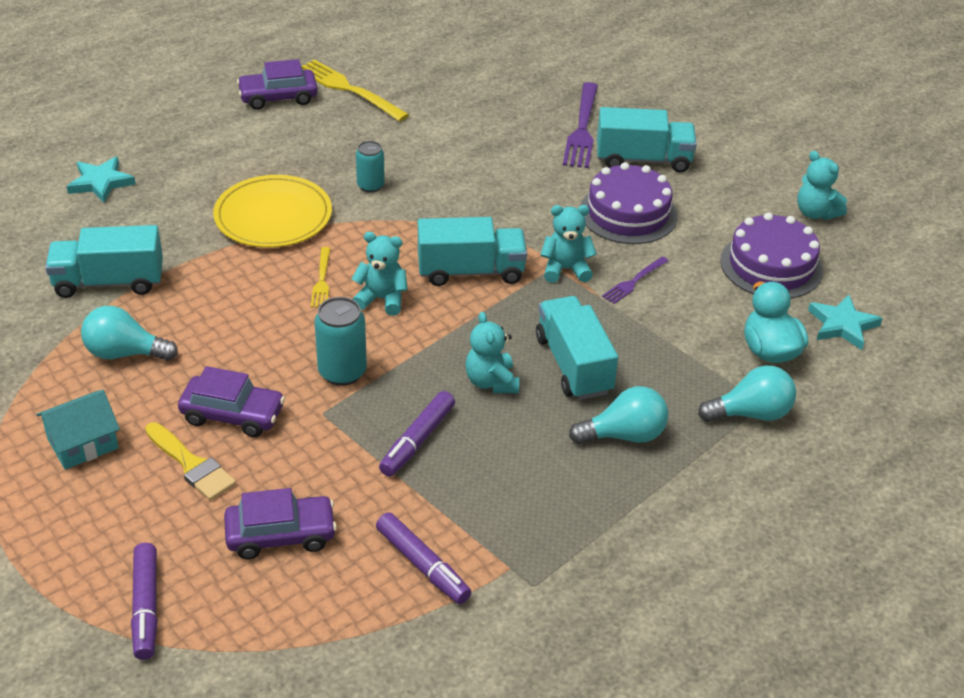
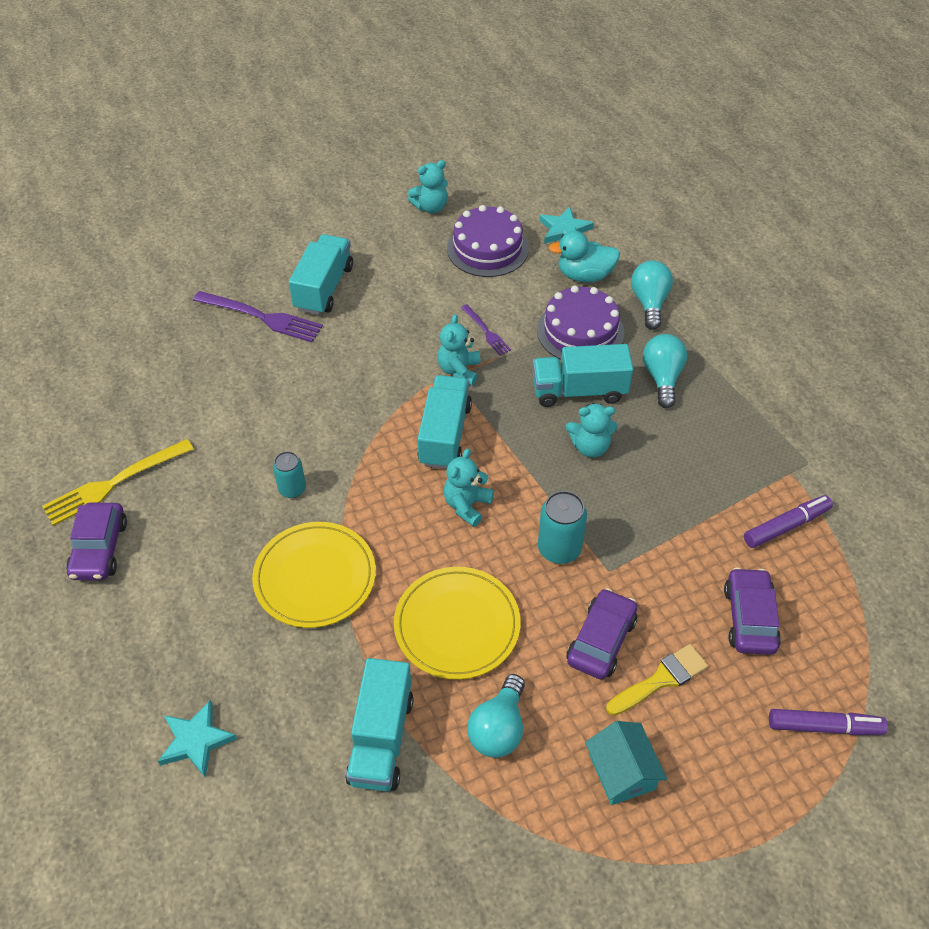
camera: 75 degrees left, 10 degrees up
yellow fork [311,247,331,308] -> none
purple marker [379,391,455,477] -> none
purple cake [580,162,678,244] -> purple cake moved to [537,286,624,360]
none -> yellow plate [394,567,520,680]

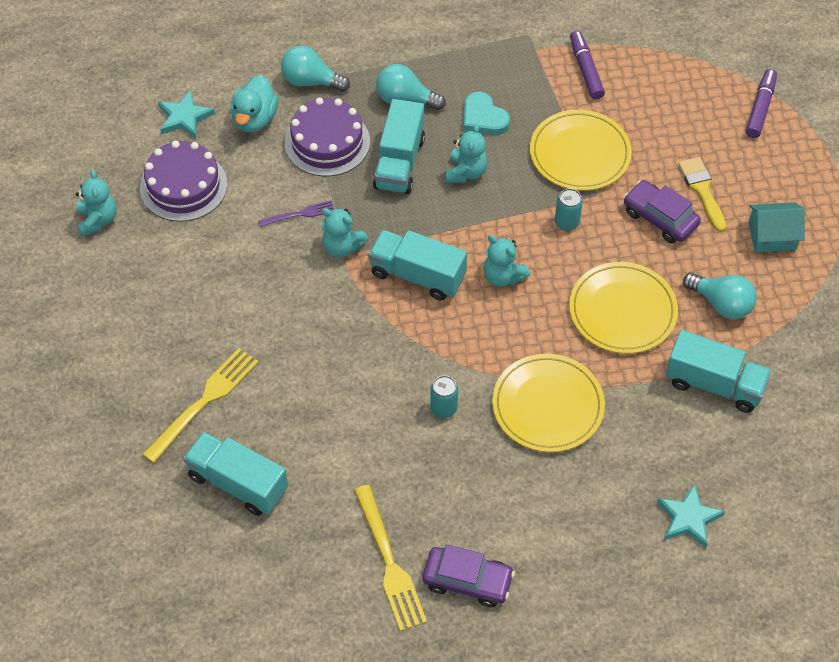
camera: 75 degrees left, 5 degrees up
purple fork [193,291,323,342] -> yellow fork [142,348,258,463]
turquoise truck [289,234,353,315] -> turquoise truck moved to [183,432,288,516]
turquoise can [538,491,587,564] -> turquoise can [555,188,583,231], size x0.66
purple car [724,567,781,655] -> none
none -> turquoise heart [464,92,510,135]
none -> yellow plate [530,110,632,191]

